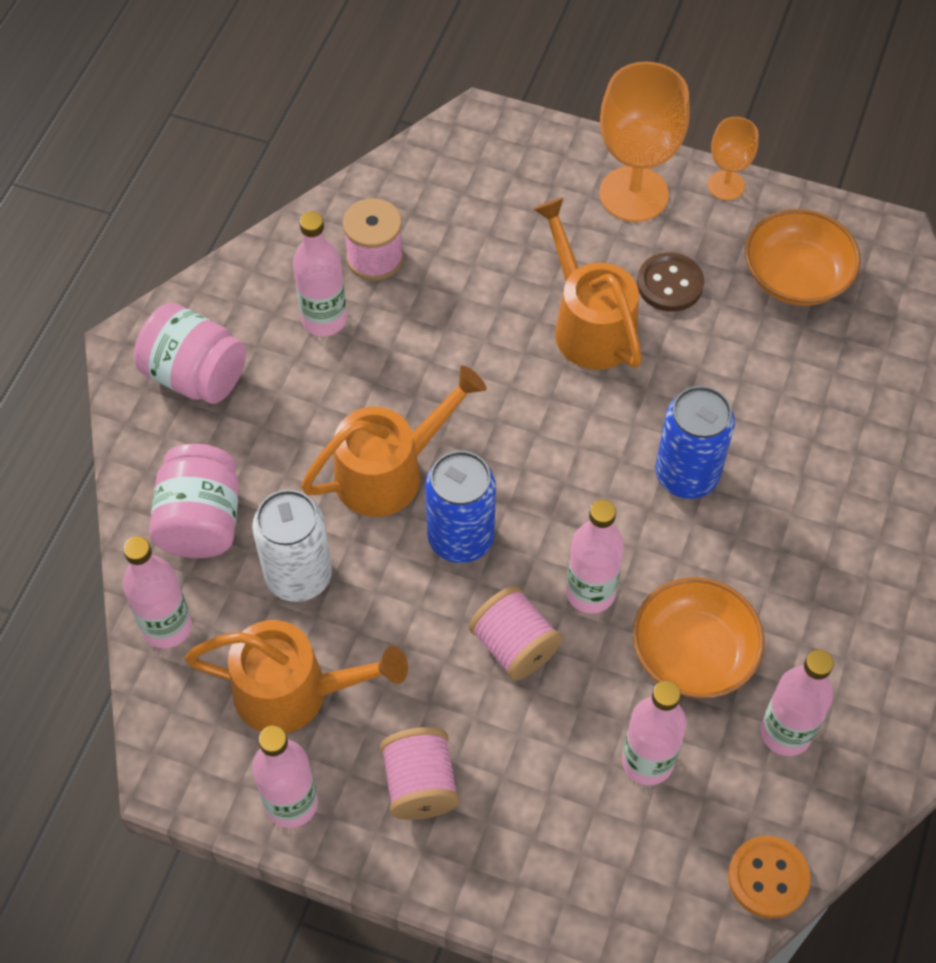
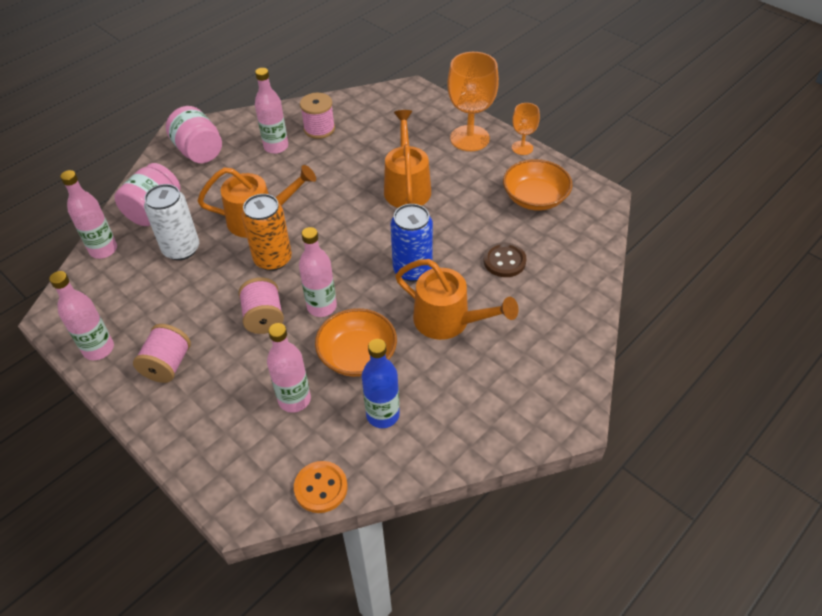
camera: 25 degrees right, 10 degrees down
orange watering can [184,620,408,733] -> orange watering can moved to [395,259,519,340]
blue can [425,451,496,563] -> orange can [242,194,292,271]
brown button [637,252,704,312] -> brown button moved to [483,242,527,277]
pink bottle [761,650,834,756] -> blue bottle [362,339,400,428]

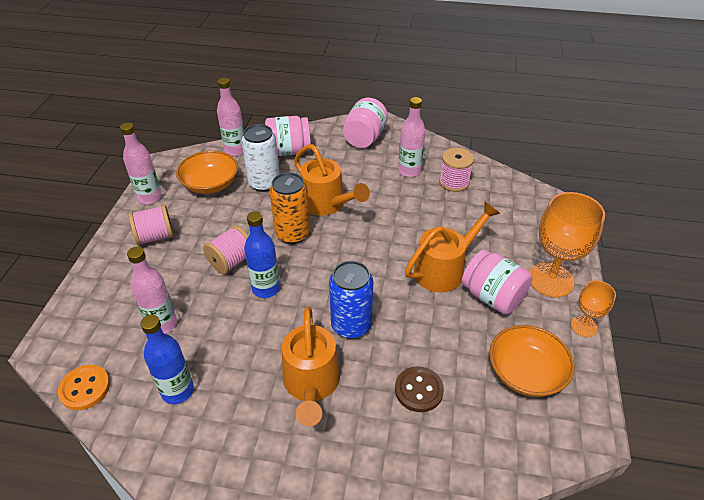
camera: 55 degrees right, 5 degrees down
pink bottle [299,227,337,317] -> blue bottle [244,211,280,298]
orange bowl [315,308,397,377] -> orange bowl moved to [176,151,238,194]
none -> pink jar [462,250,532,315]

